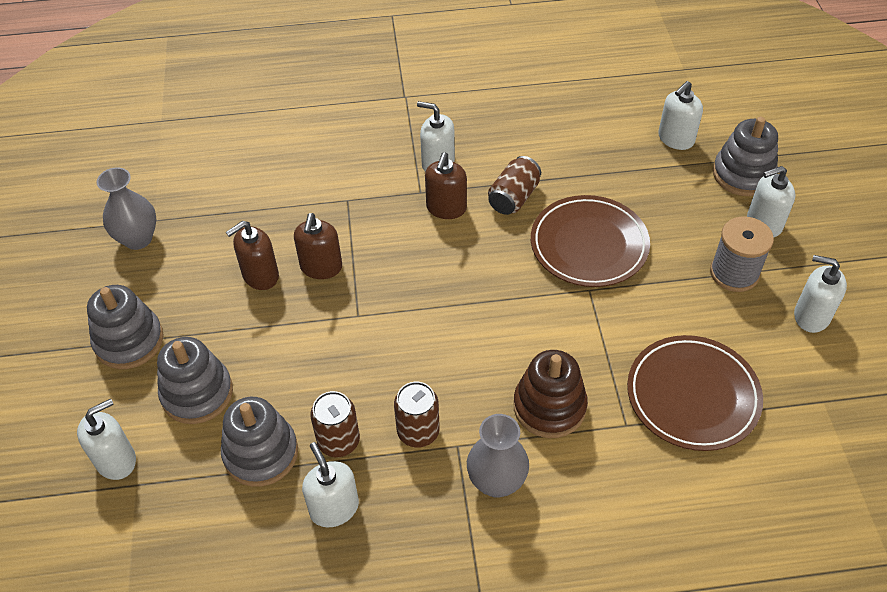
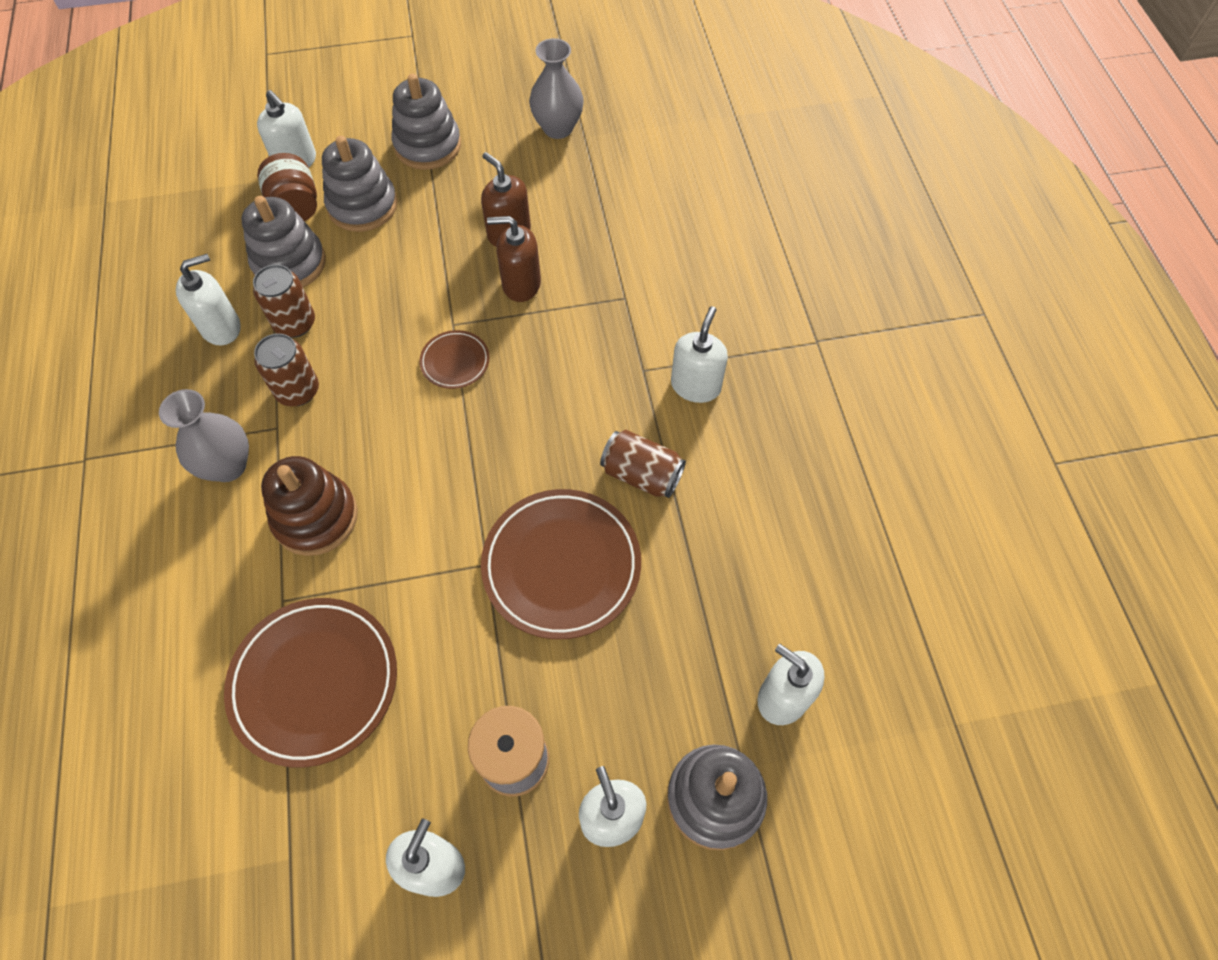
camera: 85 degrees right, 10 degrees up
brown soap dispenser [425,152,467,219] -> none
none -> brown jar [257,153,317,221]
none -> brown plate [419,330,490,389]

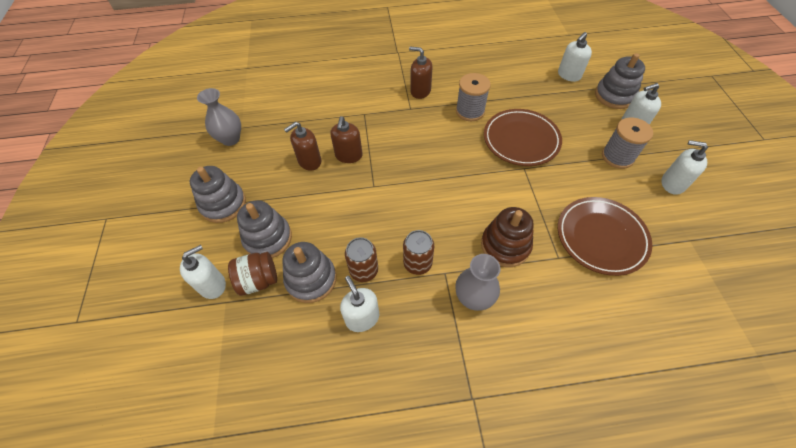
camera: 85 degrees left, 5 degrees down
brown plate [419,330,490,389] -> none
brown can [600,430,686,498] -> grey spool [456,73,491,121]
white soap dispenser [671,306,728,403] -> brown soap dispenser [409,46,433,99]

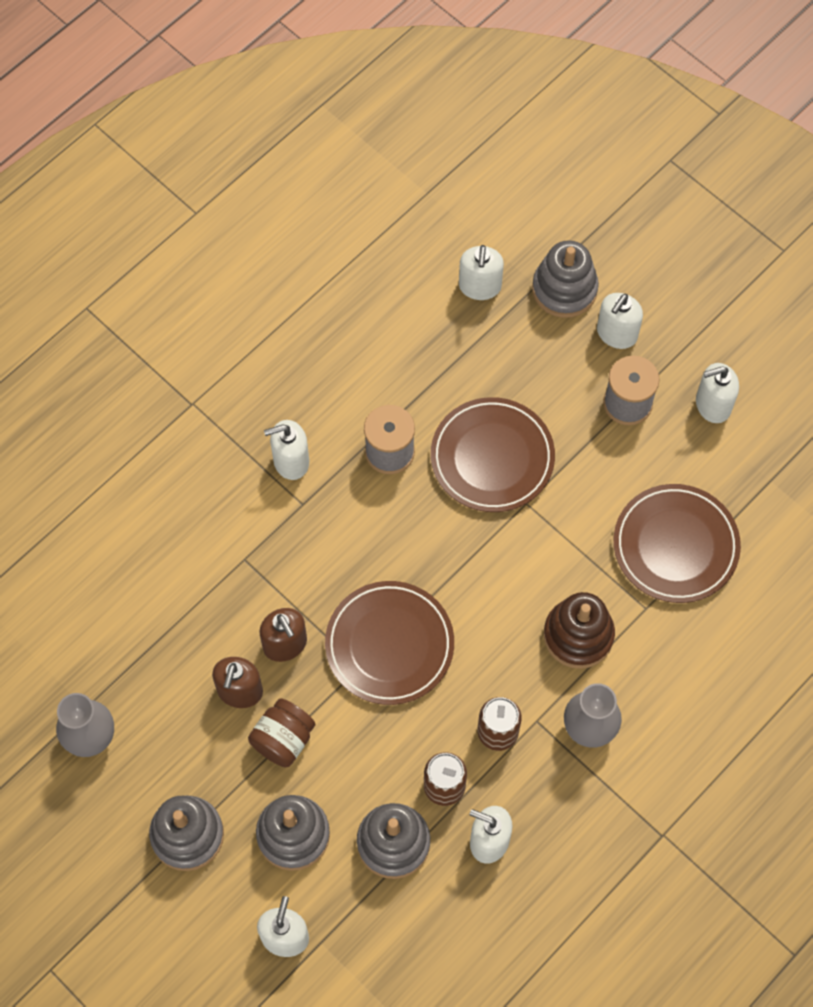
camera: 40 degrees left, 10 degrees up
brown jar [228,252,277,296] -> brown jar moved to [248,698,315,767]
brown soap dispenser [409,46,433,99] -> white soap dispenser [264,420,309,480]
none -> brown plate [325,581,454,705]

